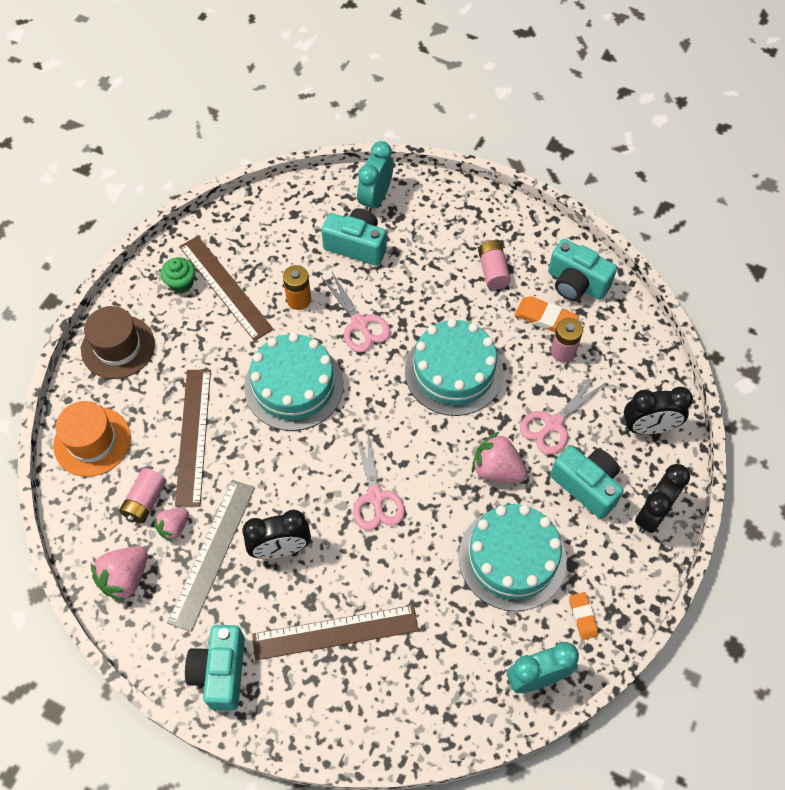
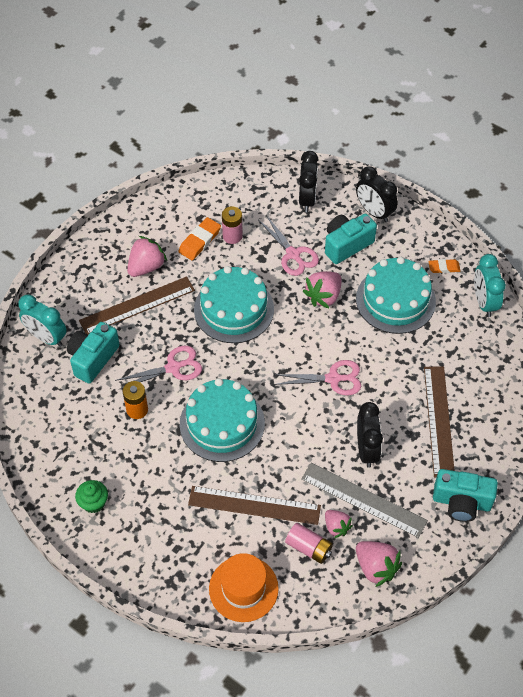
camera: 80 degrees left, 5 degrees down
brown hat [81,306,155,379] -> none
brown ruler [179,236,274,341] -> brown ruler moved to [79,276,195,334]
pink battery [478,240,511,289] -> pink strawberry [127,236,167,277]
turquoise camera [548,239,617,301] -> none

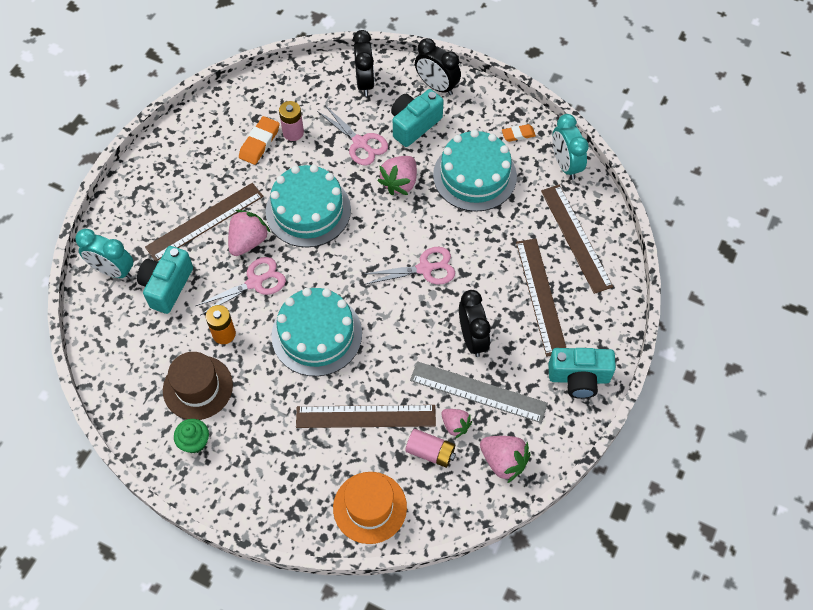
camera: 10 degrees left, 5 degrees up
pink strawberry [127,236,167,277] -> pink strawberry moved to [228,210,270,256]
none -> brown hat [163,352,233,420]
none -> brown ruler [541,185,613,294]

